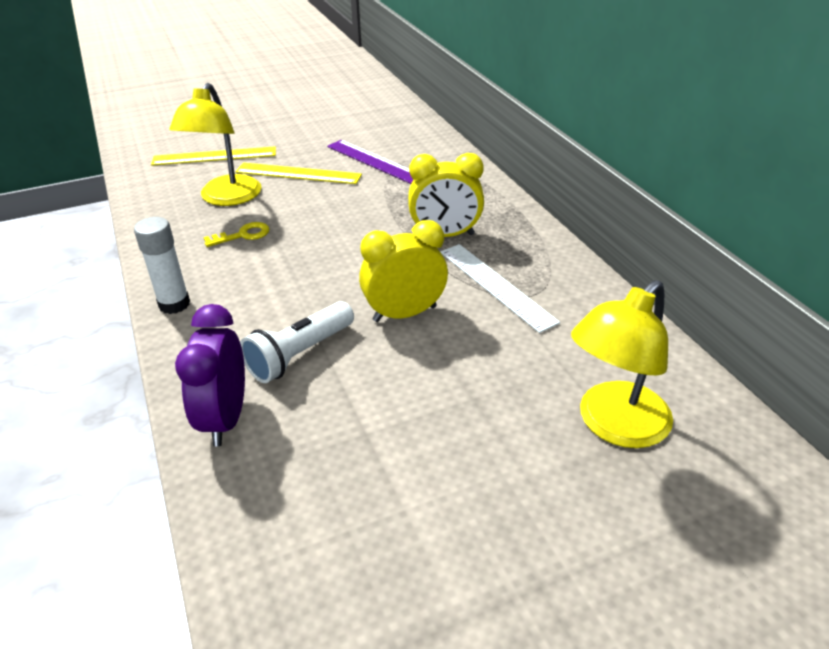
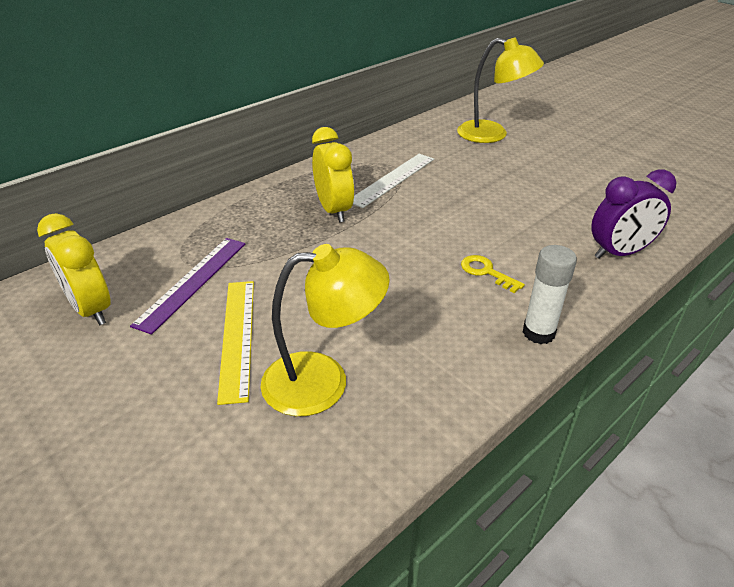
camera: 110 degrees left, 0 degrees up
yellow ruler [151,146,276,166] -> none
yellow key [203,222,270,247] -> yellow key moved to [461,255,525,293]
white flashlight [240,301,354,383] -> none
yellow clock [359,220,448,322] -> yellow clock moved to [37,213,111,325]

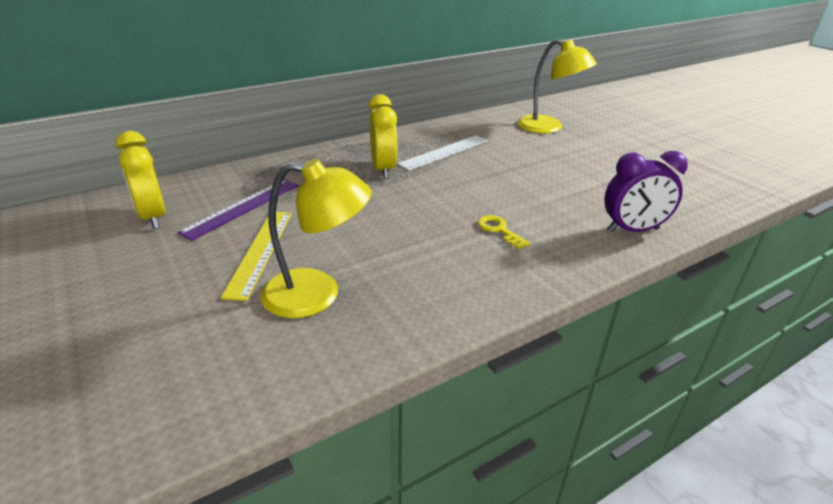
camera: 10 degrees right, 5 degrees down
white glue stick [523,245,577,344] -> none

